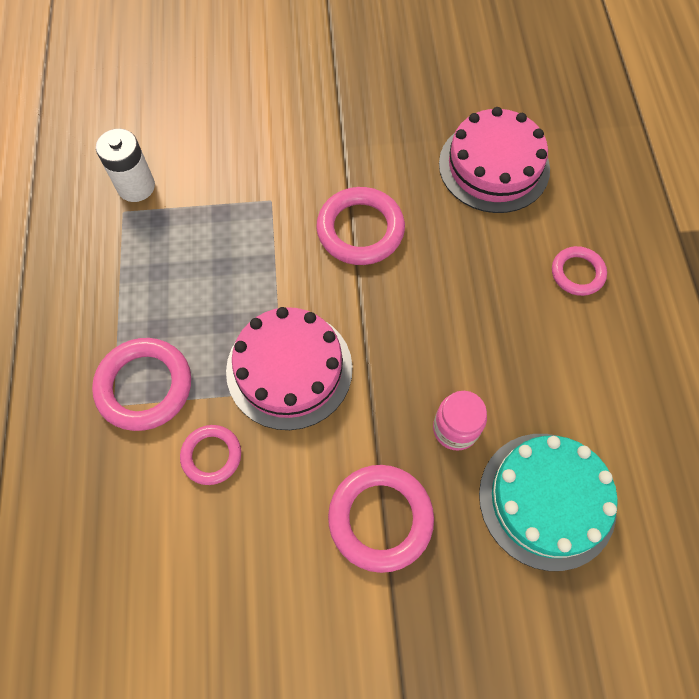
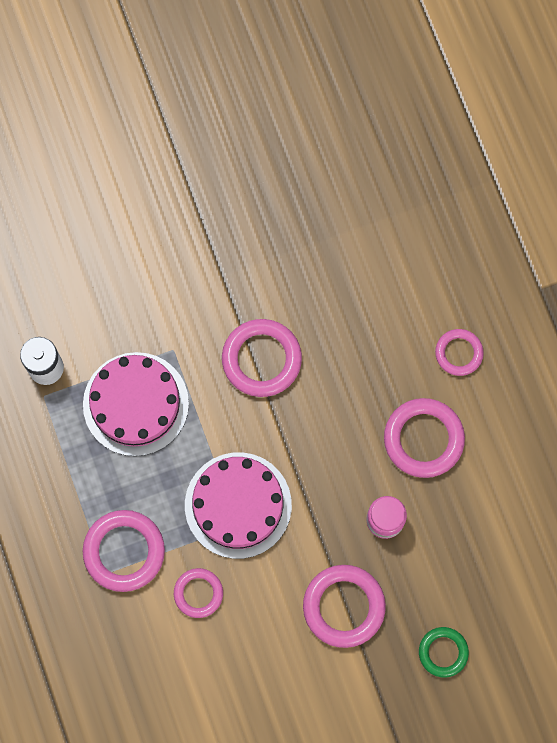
camera: 15 degrees left, 10 degrees up
pink cake [439,107,550,213] -> pink cake moved to [83,352,189,456]
turquoise cake [479,434,618,571] -> none
none -> pink ring [384,398,465,478]
none -> green ring [419,627,469,678]

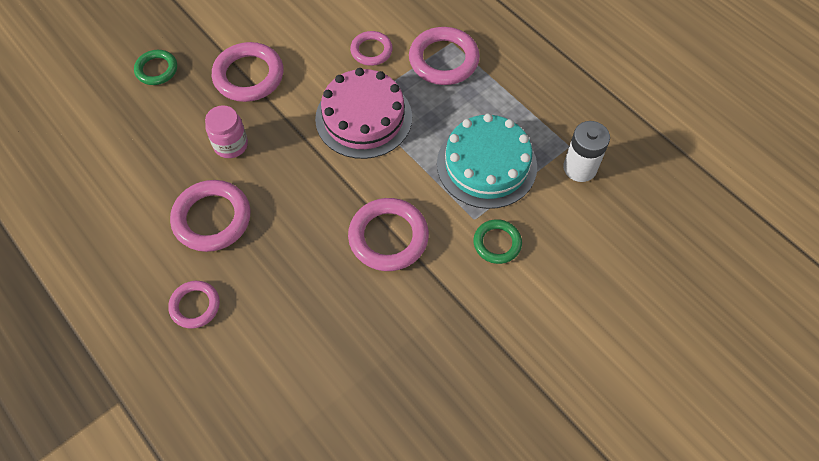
camera: 160 degrees right, 15 degrees down
pink cake [83,352,189,456] -> turquoise cake [437,113,537,209]
none -> green ring [473,219,522,264]

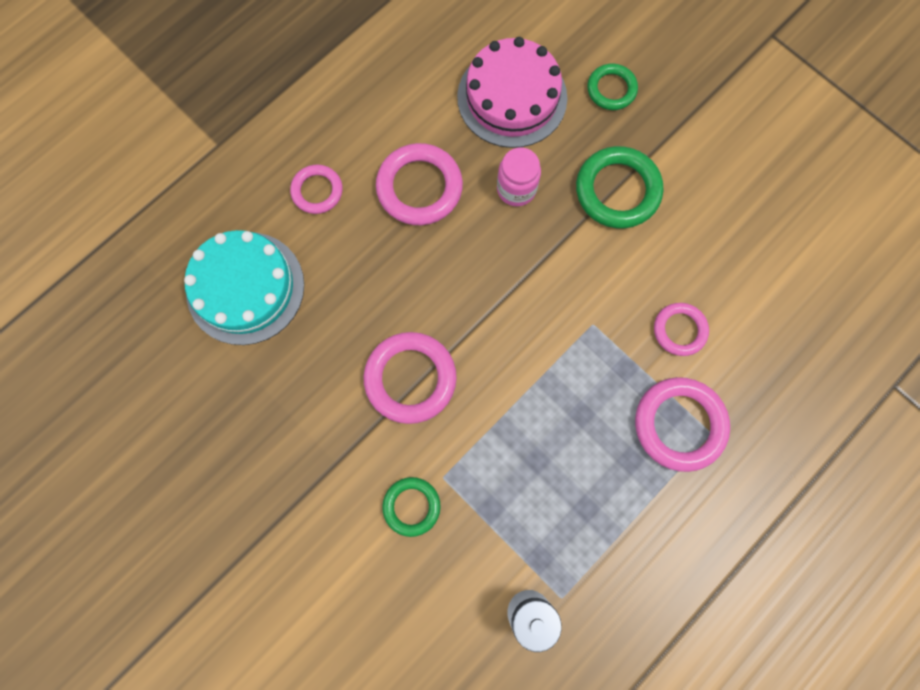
camera: 85 degrees right, 15 degrees up
pink ring [212,42,283,102] -> green ring [576,146,663,228]
pink cake [315,68,412,159] -> pink cake moved to [457,37,567,148]
turquoise cake [437,113,537,209] -> turquoise cake moved to [184,230,304,345]

